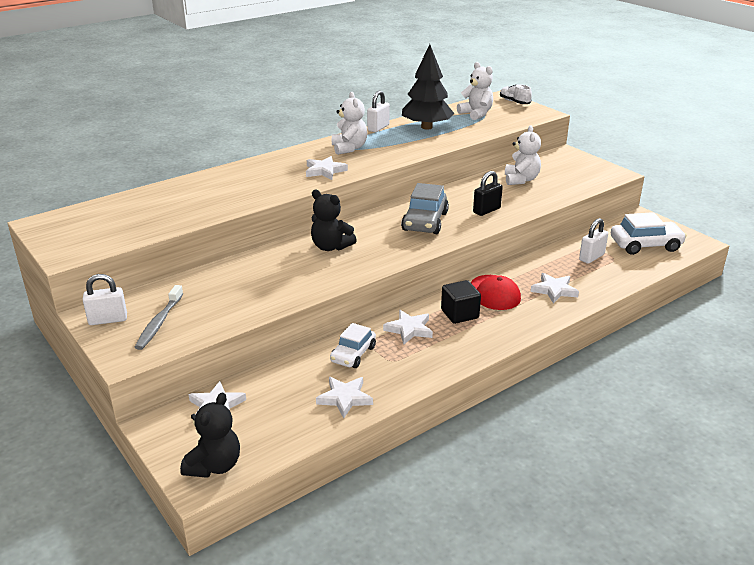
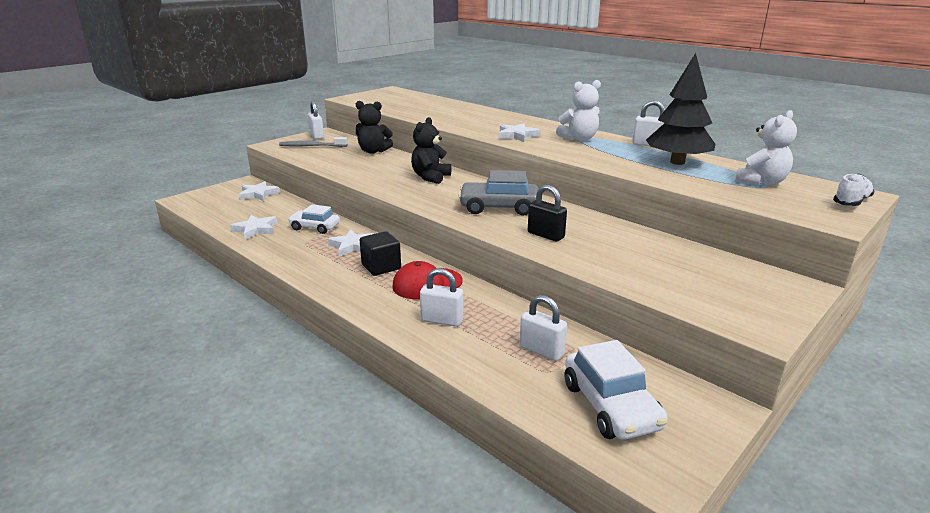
camera: 80 degrees right, 5 degrees down
black teddy bear [180,393,240,478] -> black teddy bear moved to [356,101,393,154]
white teddy bear [505,126,541,185] -> none
white star [530,273,579,304] -> white padlock [420,268,463,327]

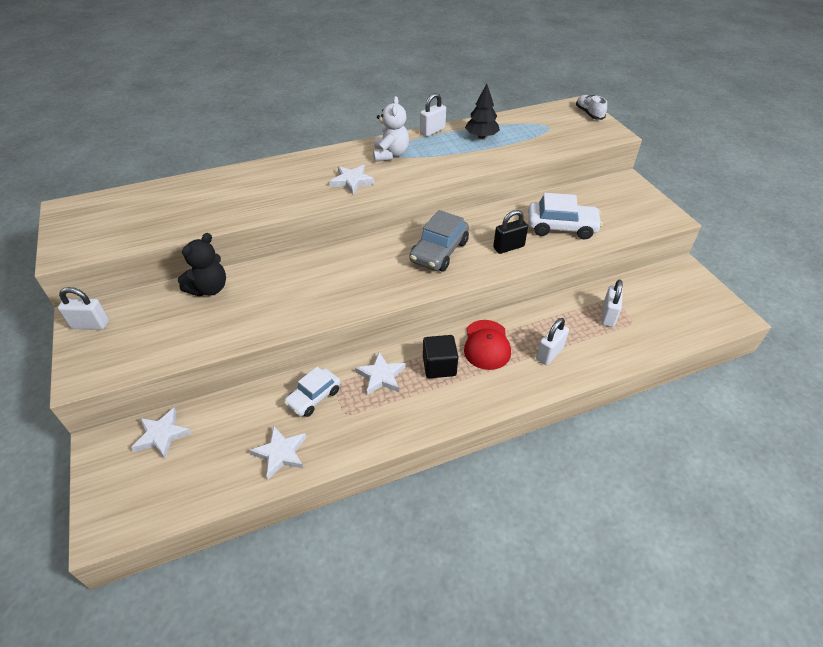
camera: 65 degrees left, 20 degrees up
grey toothbrush [279,137,348,147] -> none
black teddy bear [411,117,452,184] -> none
white padlock [519,295,567,361] -> white padlock turned 45 degrees counterclockwise [601,280,623,327]
white car [565,340,668,440] -> white car moved to [528,193,603,239]
black tree [646,53,716,165] -> black tree [465,84,500,139], size x0.63
white teddy bear [735,110,797,186] -> none

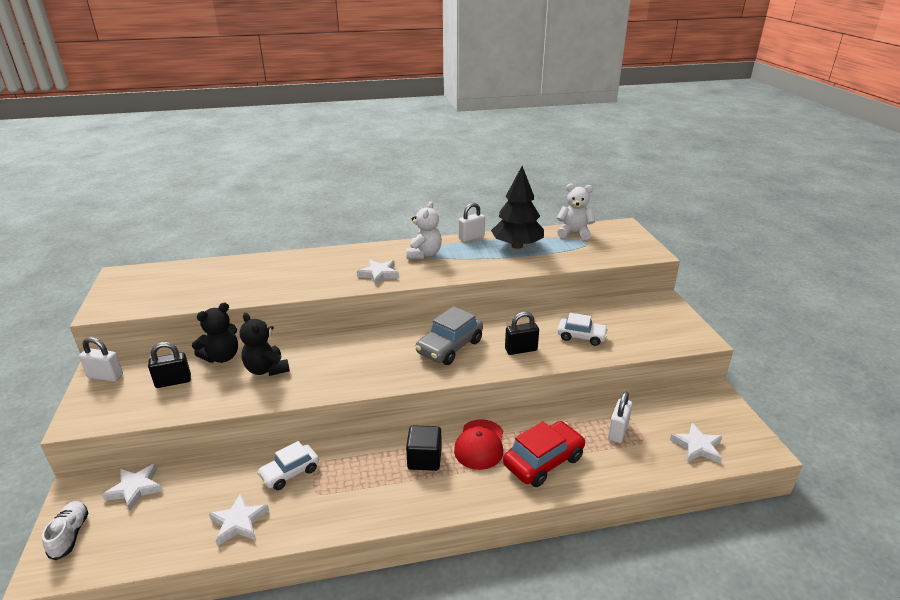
camera: 10 degrees right, 15 degrees down
white star [355,352,406,395] -> white star moved to [670,423,722,463]
black tree [465,84,500,139] -> black tree [491,166,544,249], size x1.58
white car [528,193,603,239] -> white car [557,313,608,346], size x0.66
white padlock [536,318,569,365] -> red car [503,421,586,487]
white shoe [576,95,607,120] -> white shoe moved to [42,501,88,560]
none -> black padlock [148,342,191,388]
none -> black teddy bear [239,313,290,376]
none -> white teddy bear [557,184,595,240]

